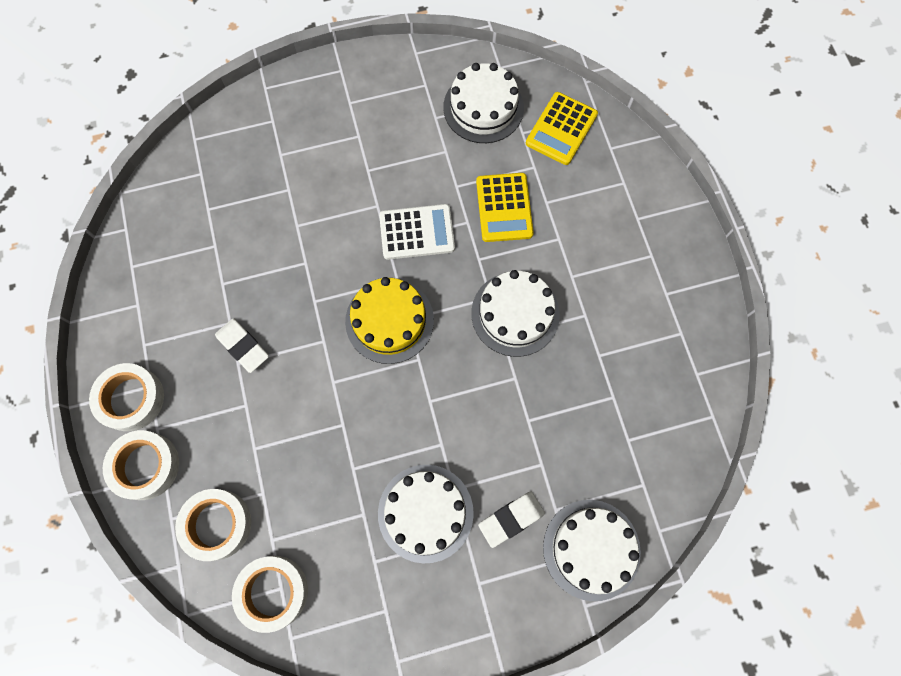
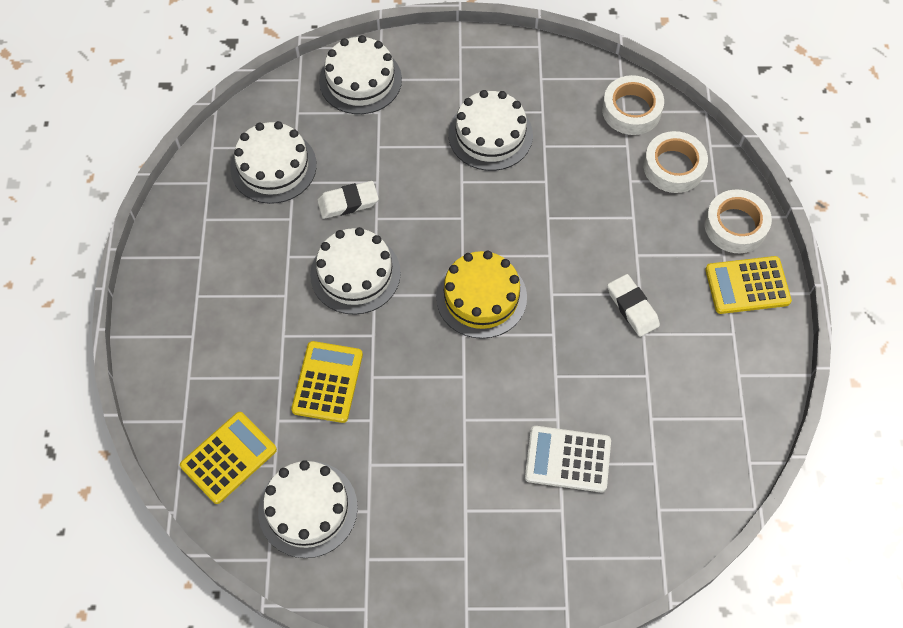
camera: 165 degrees left, 10 degrees down
white tape [89,363,164,431] -> yellow calculator [705,256,792,314]
white calculator [379,204,455,260] -> white calculator moved to [525,426,611,492]
white eraser [478,491,545,548] -> white eraser moved to [317,181,379,219]
none -> white cake [230,121,317,204]

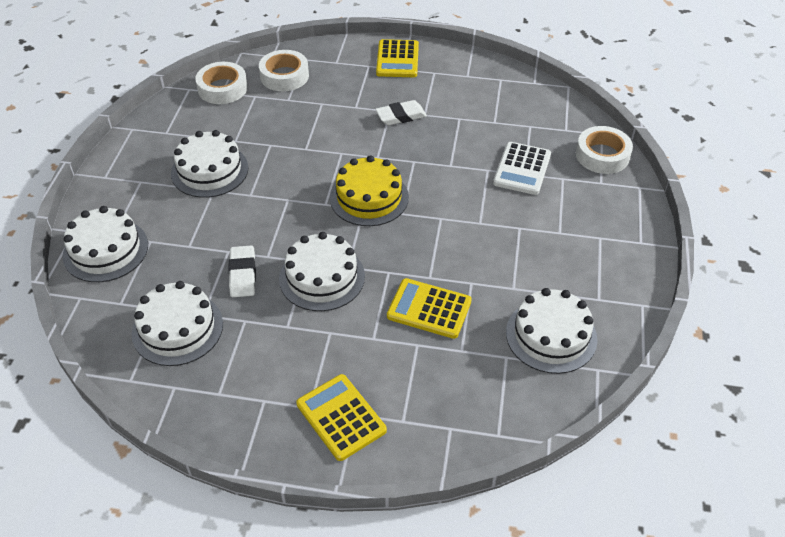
camera: 80 degrees left, 15 degrees down
yellow calculator [180,412,277,504] -> yellow calculator moved to [296,374,387,461]
white tape [704,189,772,253] -> white tape moved to [576,126,633,174]

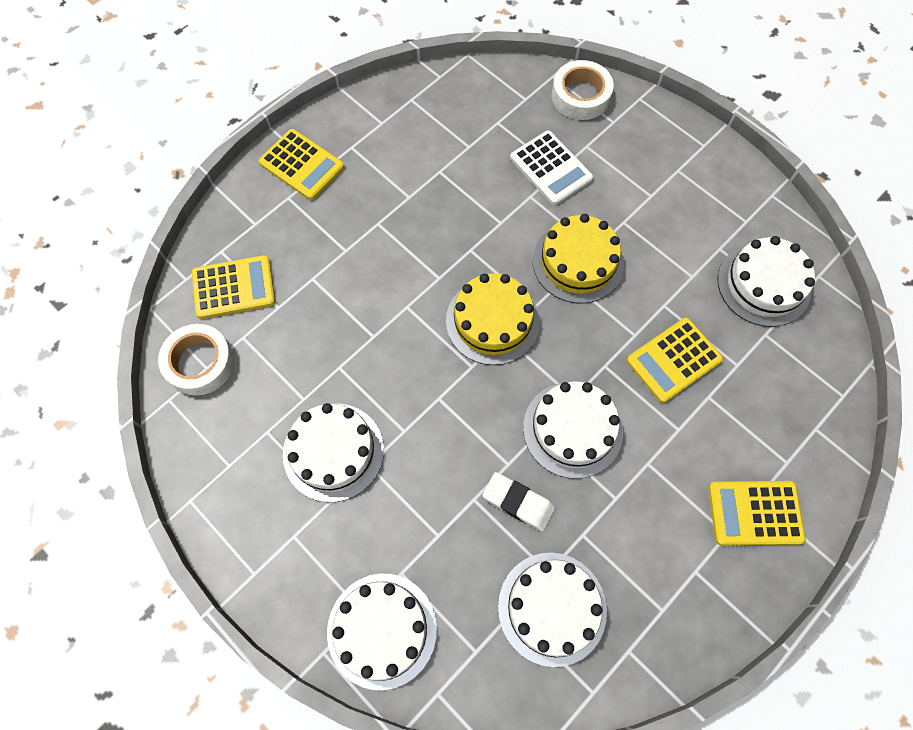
camera: 55 degrees left, 20 degrees up
white tape [259,50,309,91] -> yellow calculator [192,255,275,319]
white eraser [375,100,427,125] -> none
none -> yellow cake [533,214,624,303]

